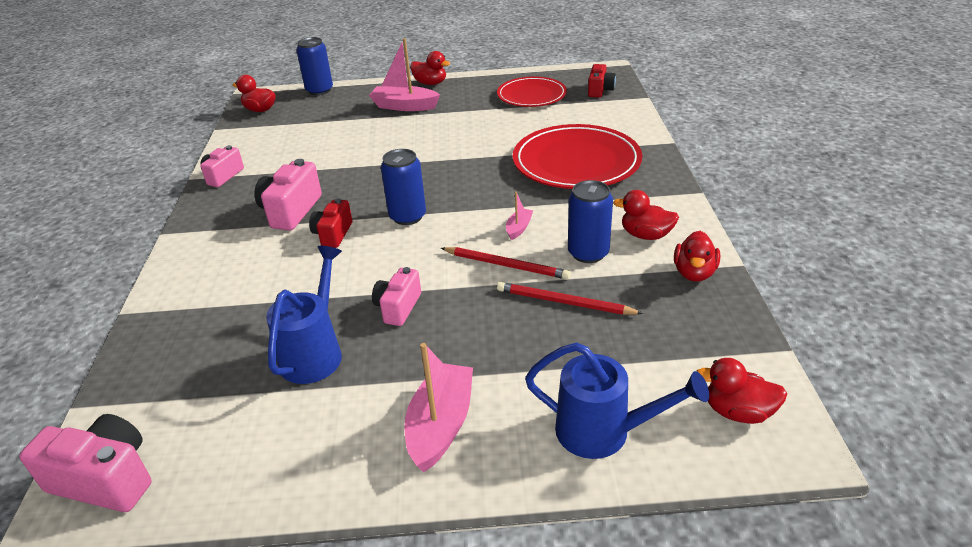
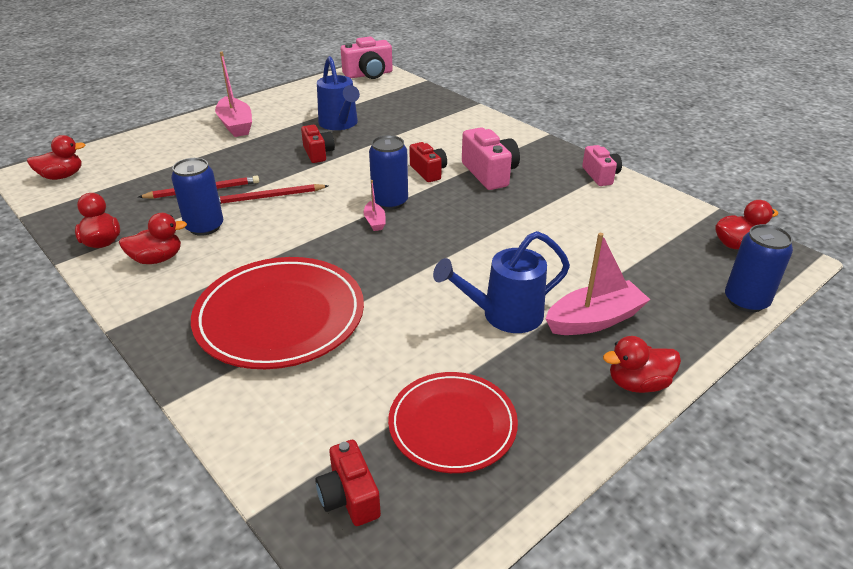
camera: 140 degrees right, 0 degrees up
pink camera [372,267,421,326] -> red camera [301,125,335,163]
pink boat [506,192,533,240] -> pink boat moved to [364,180,386,231]
blue watering can [525,342,709,459] -> blue watering can moved to [433,231,570,333]

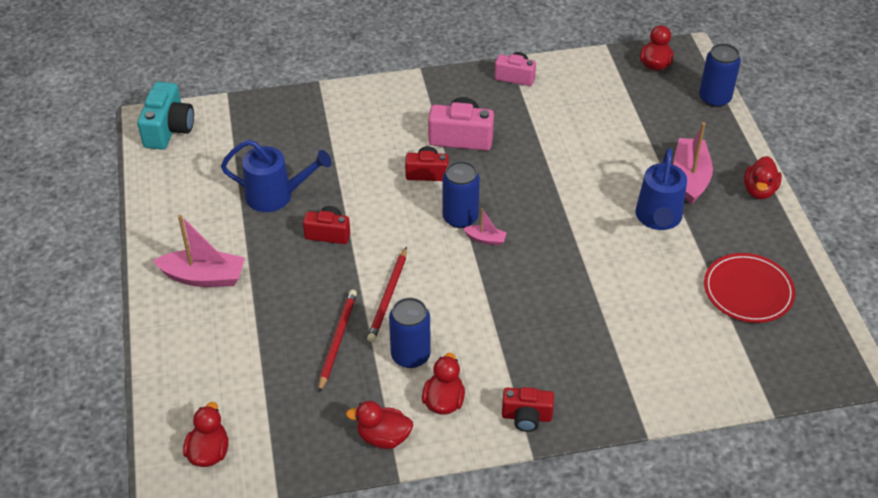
camera: 60 degrees left, 10 degrees up
red plate [191,257,364,369] -> none
red camera [315,440,381,526] -> red camera moved to [502,387,554,432]
pink camera [341,37,393,79] -> turquoise camera [137,82,194,150]

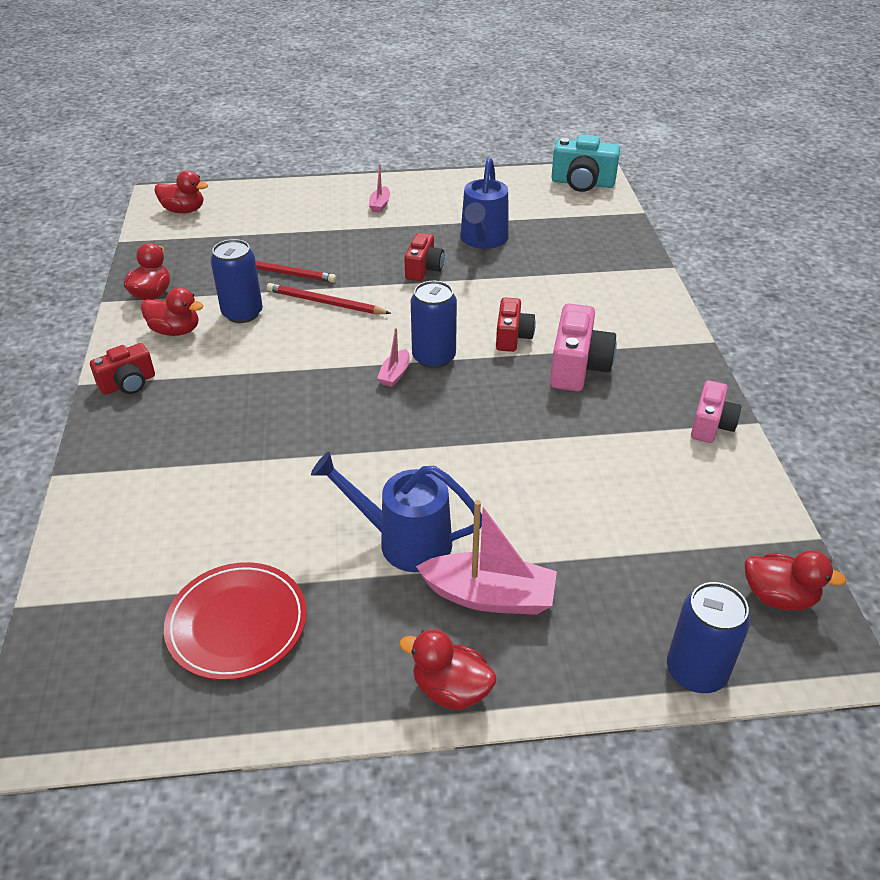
camera: 95 degrees right, 5 degrees down
pink boat [153,215,245,287] -> pink boat [369,164,390,213], size x0.50
red camera [502,387,554,432] -> red camera turned 135 degrees counterclockwise [90,343,155,395]

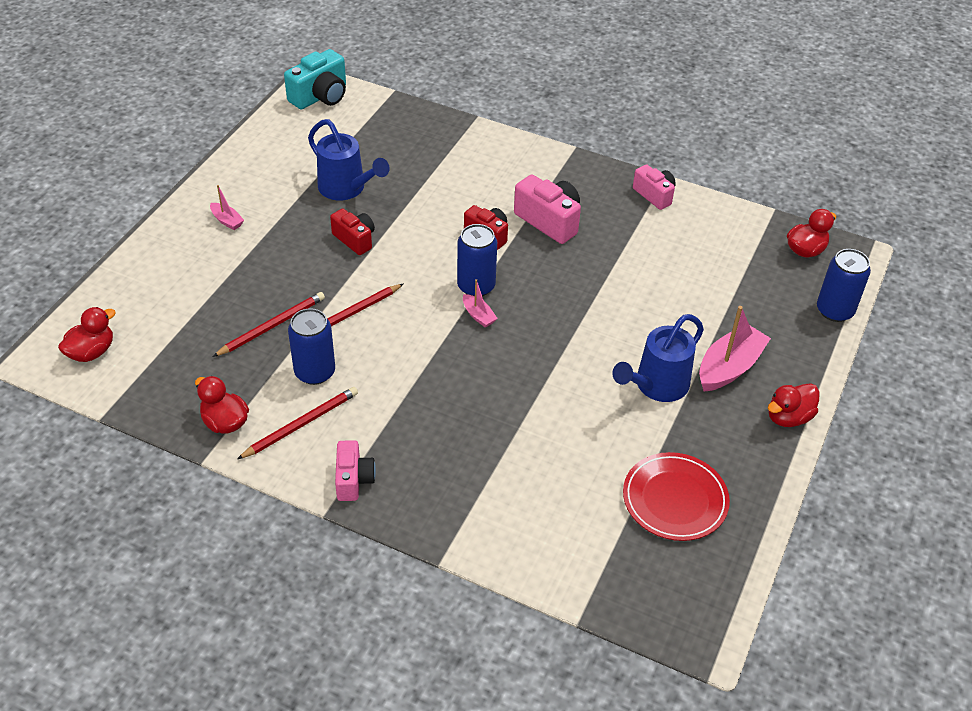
camera: 60 degrees left, 5 degrees up
red camera [90,343,155,395] -> pink camera [335,440,376,501]
red duck [141,287,204,336] -> red pencil [237,387,358,459]

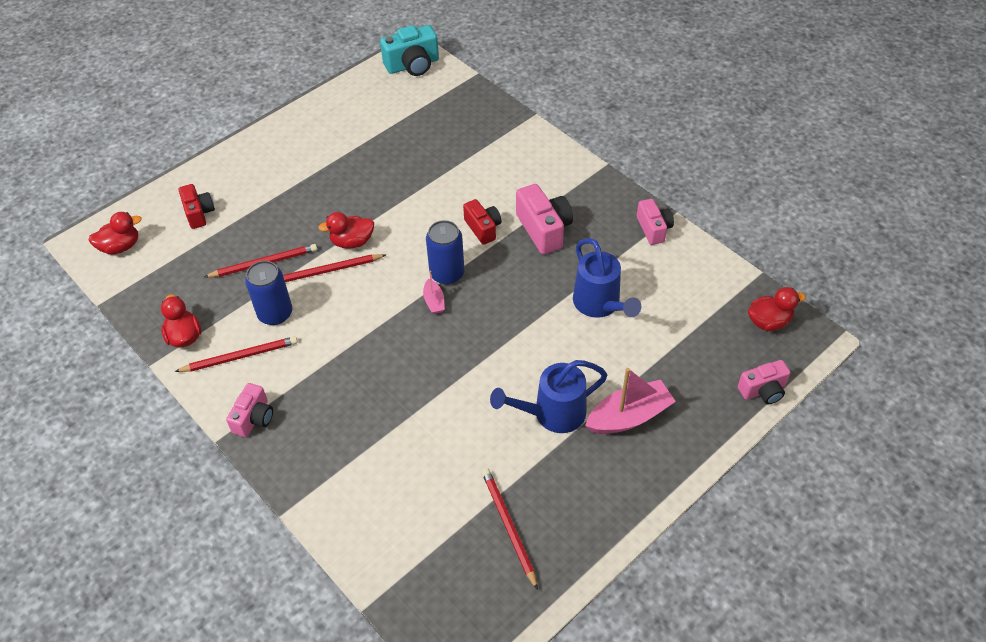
camera: 25 degrees right, 5 degrees up
pink boat [210,185,244,230] -> none
blue watering can [308,119,389,200] -> blue watering can moved to [573,238,642,318]
red camera [330,209,375,255] -> red camera moved to [179,184,215,229]
red plate [623,452,730,541] -> red pencil [482,468,538,590]
red duck [768,383,820,427] -> red duck moved to [318,212,374,249]
blue can [817,249,871,322] -> pink camera [738,360,790,405]

